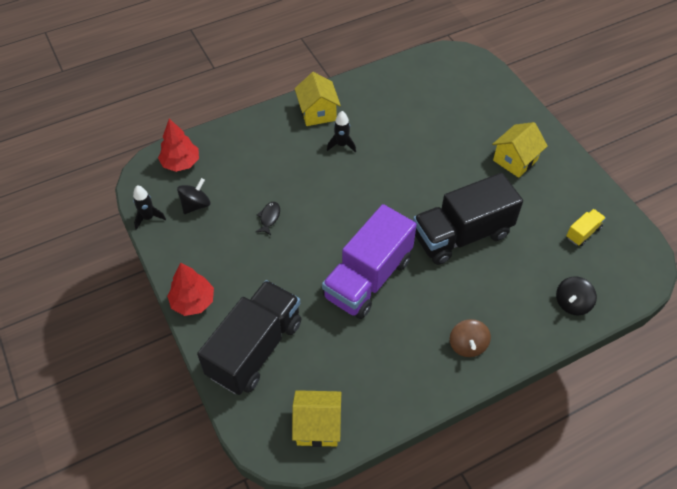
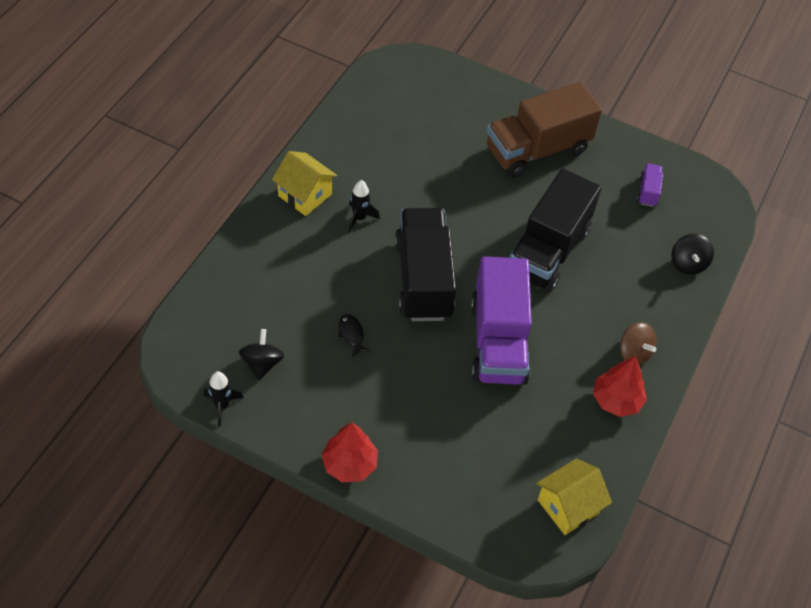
camera: 40 degrees left, 0 degrees up
red tree [158,119,199,172] -> red tree moved to [593,356,647,417]
black truck [197,280,302,395] -> black truck moved to [395,208,456,321]
yellow house [492,122,548,178] -> brown truck [487,82,602,178]
yellow truck [566,209,606,246] -> purple truck [637,163,663,207]

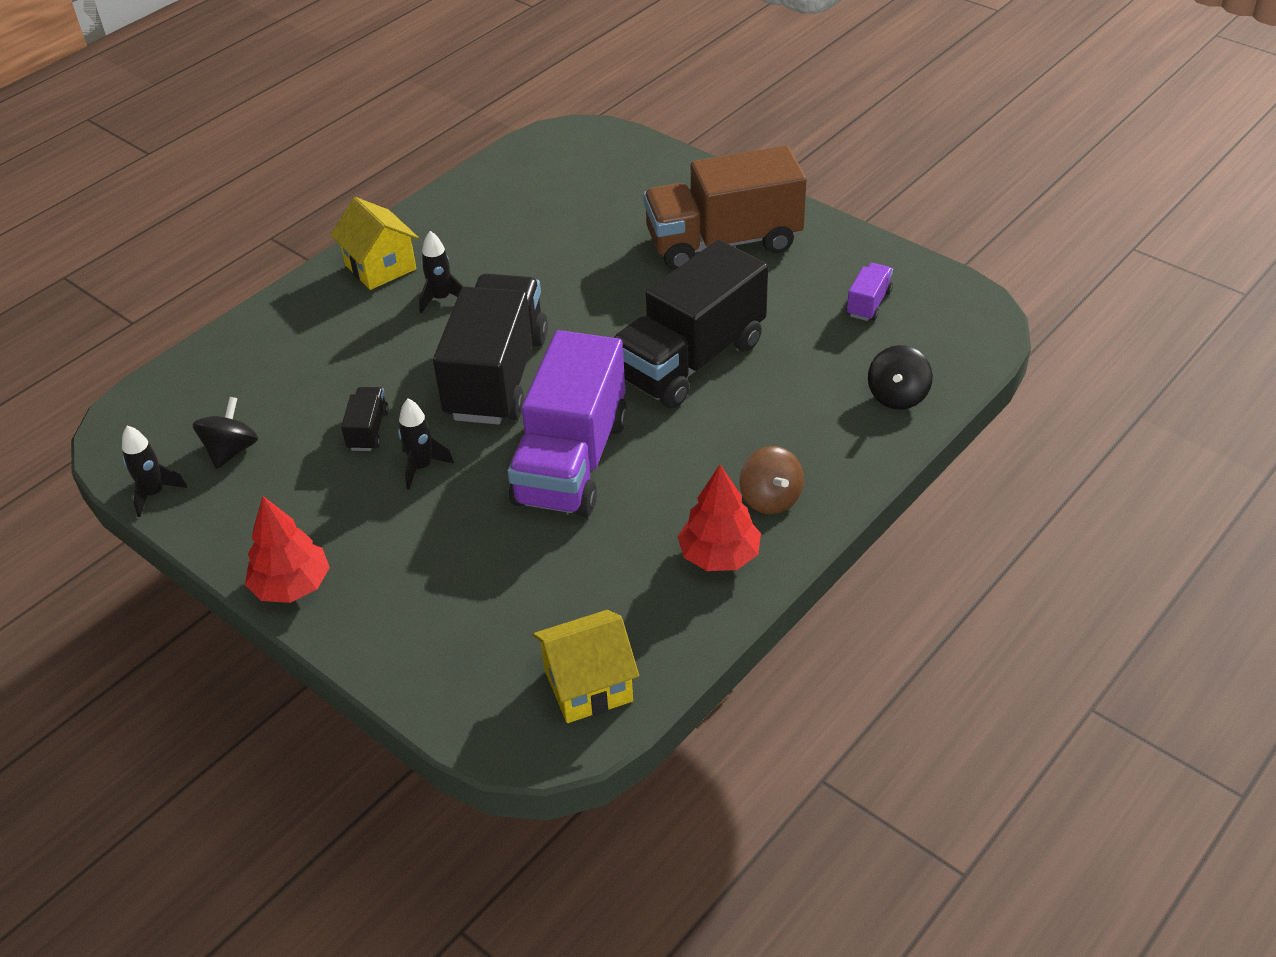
camera: 20 degrees right, 10 degrees down
black fish [338,314,371,357] -> black truck [341,387,389,451]
none -> black rocket [398,399,454,490]

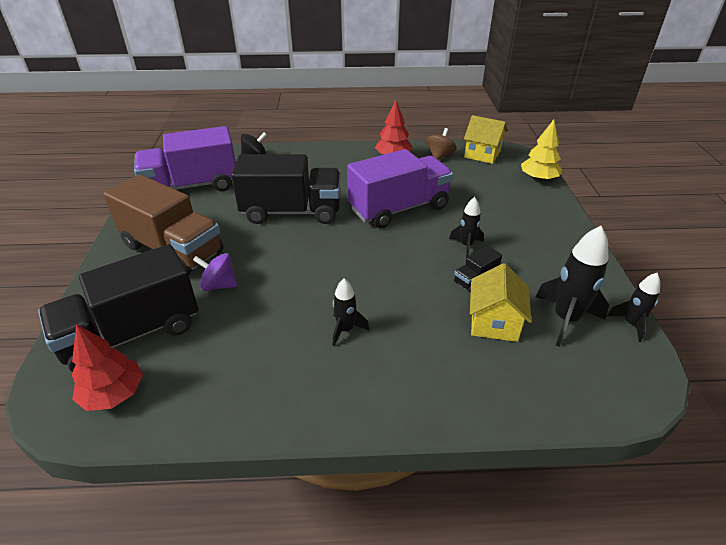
camera: 135 degrees left, 5 degrees down
black spinning top [193,397,258,469] -> black rocket [536,226,609,347]
red tree [245,496,330,603] -> red tree moved to [72,324,143,411]
yellow house [330,197,419,290] -> yellow house moved to [470,263,532,342]
black truck [433,273,548,425] -> black truck moved to [38,244,198,372]
brown spinning top [739,446,804,514] -> brown spinning top moved to [426,128,457,160]
purple truck [847,263,893,321] -> purple truck [134,126,236,191], size x2.42
none -> purple spinning top [193,253,237,291]
none -> yellow tree [521,120,562,181]

